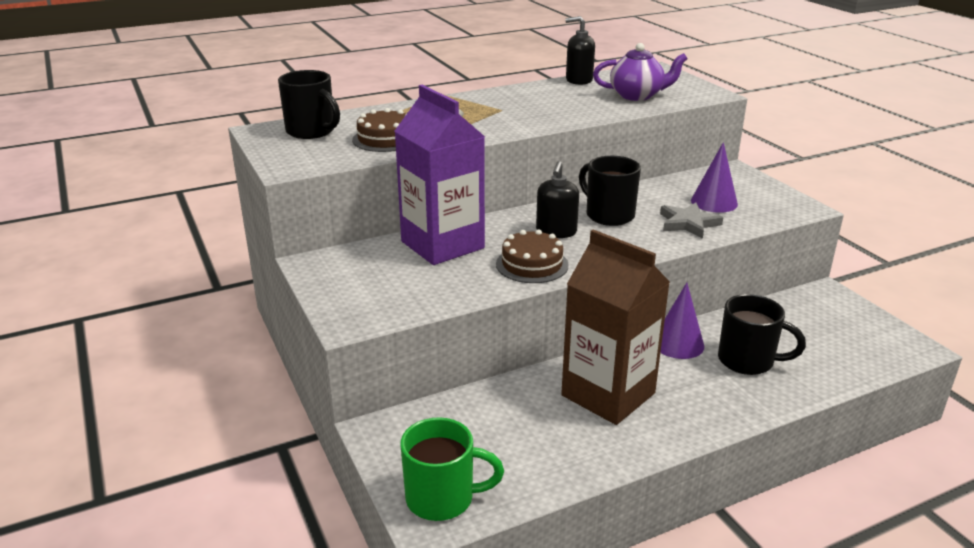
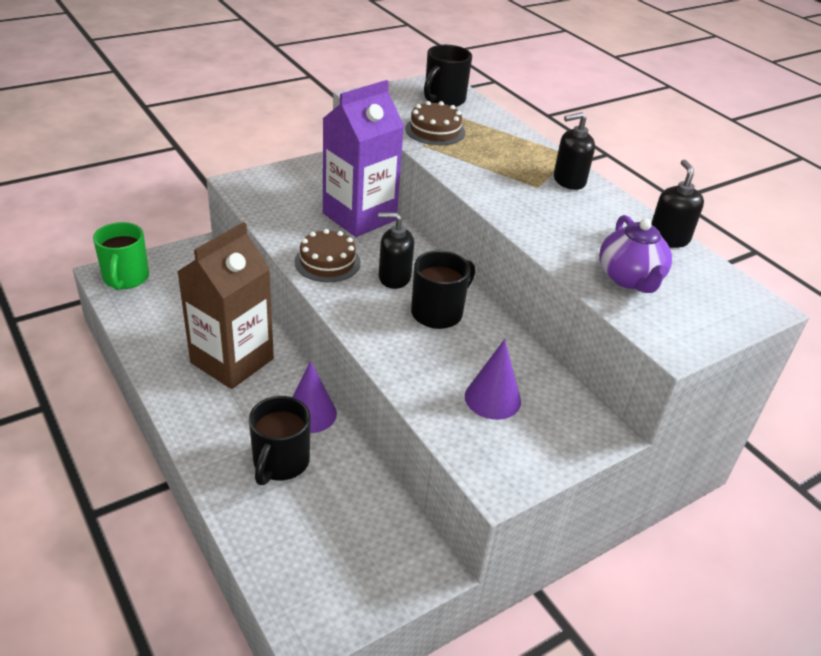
camera: 80 degrees right, 10 degrees up
grey star [660,203,723,239] -> none
none -> black soap dispenser [554,112,595,190]

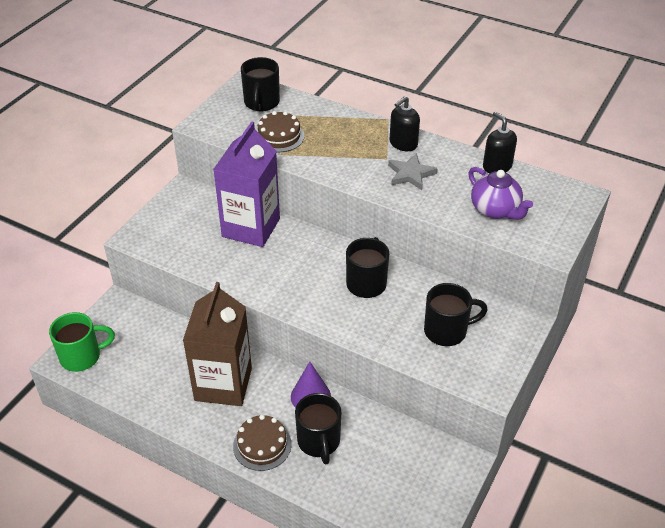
camera: 25 degrees left, 5 degrees up
green mug [93,222,149,290] -> green mug turned 75 degrees counterclockwise [49,312,115,372]
brown cake [294,229,361,282] -> brown cake moved to [233,415,292,471]
black soap dispenser [378,212,414,289] -> none
purple cone [465,339,521,420] -> black mug [424,283,488,346]
none -> grey star [388,153,438,190]

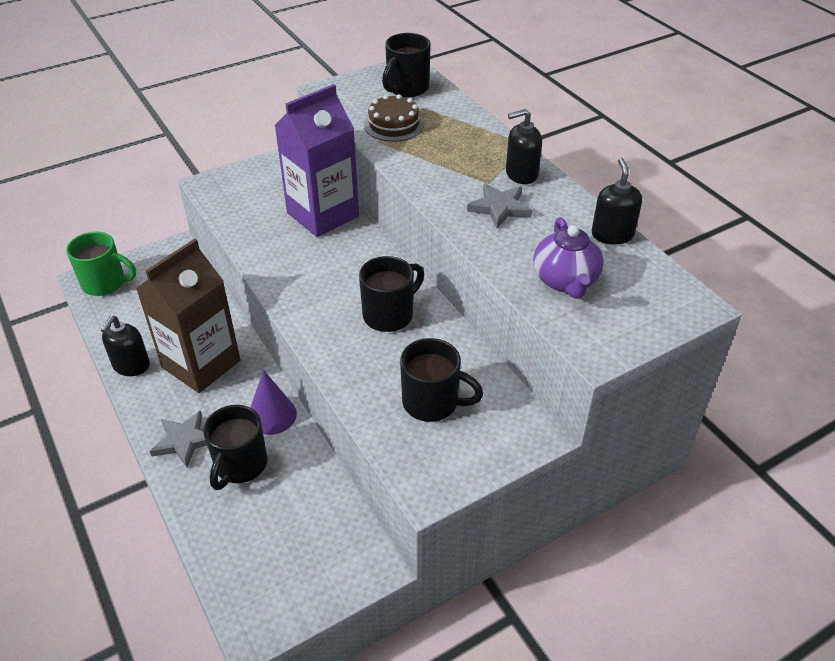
camera: 30 degrees right, 0 degrees up
brown cake [233,415,292,471] -> grey star [150,411,207,468]
none -> black soap dispenser [101,316,150,376]

